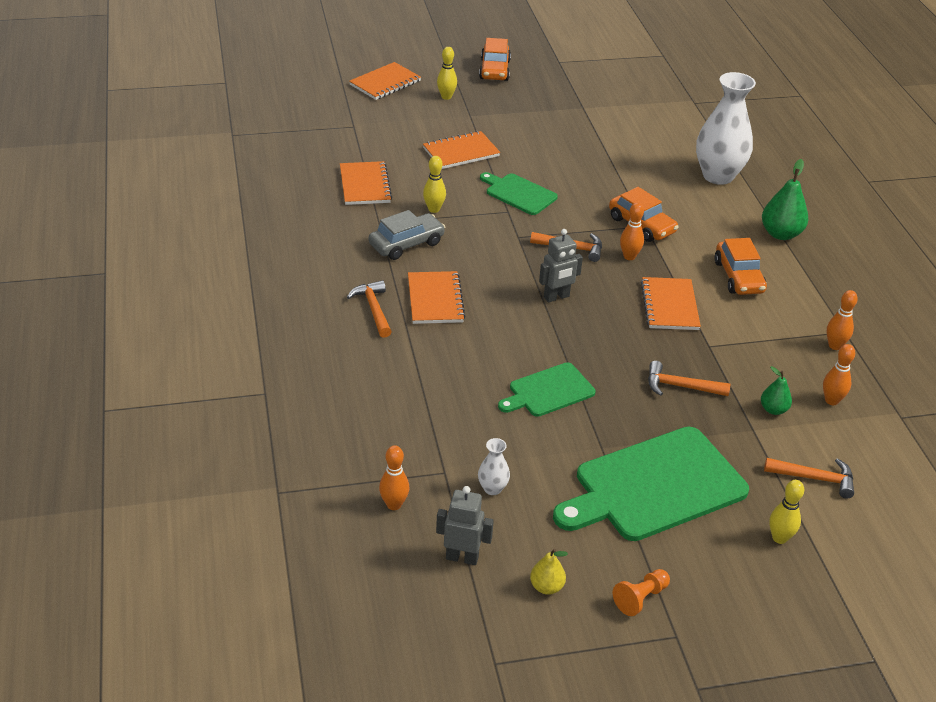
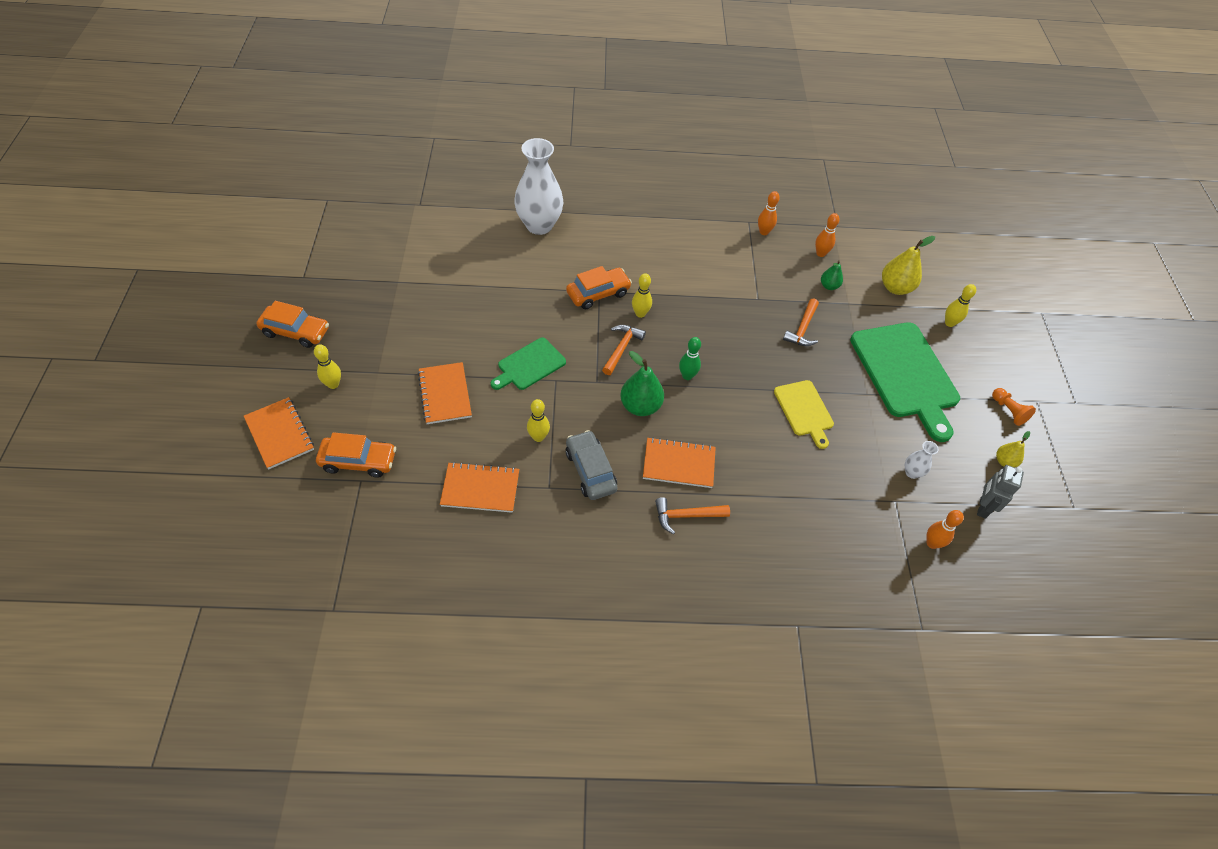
camera: 80 degrees left, 15 degrees up
green cutting board [498,362,596,417] -> yellow cutting board [774,380,834,449]
grey robot [539,229,583,302] -> green bowling pin [679,337,701,380]
orange bowling pin [620,202,644,260] -> yellow bowling pin [632,273,652,318]
orange notebook [641,277,701,330] -> none
orange car [714,238,767,295] -> orange car moved to [316,432,396,478]
green pear [762,159,808,240] -> green pear moved to [620,351,664,416]
orange hammer [764,458,854,498] -> yellow pear [882,236,935,295]

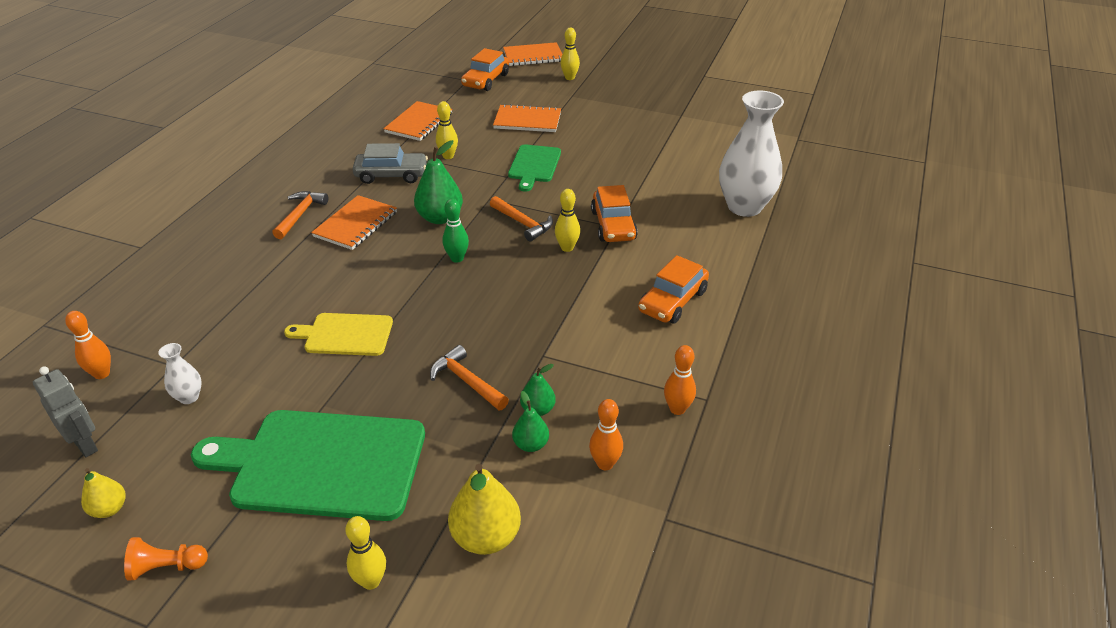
camera: 115 degrees right, 15 degrees down
orange car [256,301,329,348] -> orange car moved to [638,255,709,323]
green cutting board [491,338,566,390] -> green cutting board turned 150 degrees counterclockwise [508,144,561,192]
none -> green pear [520,364,556,416]

